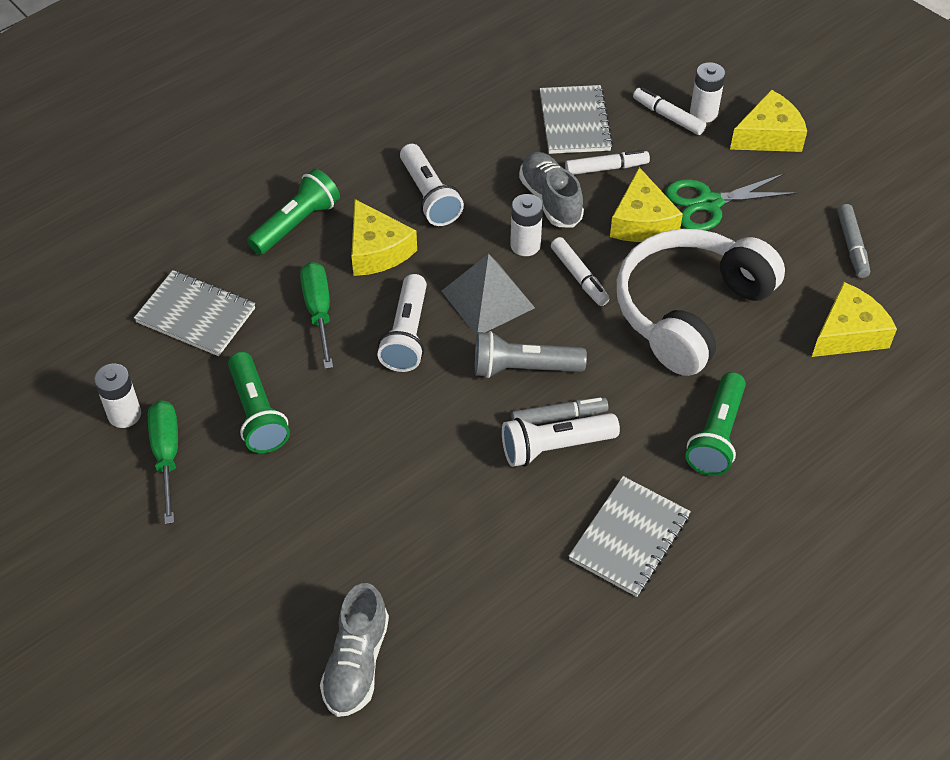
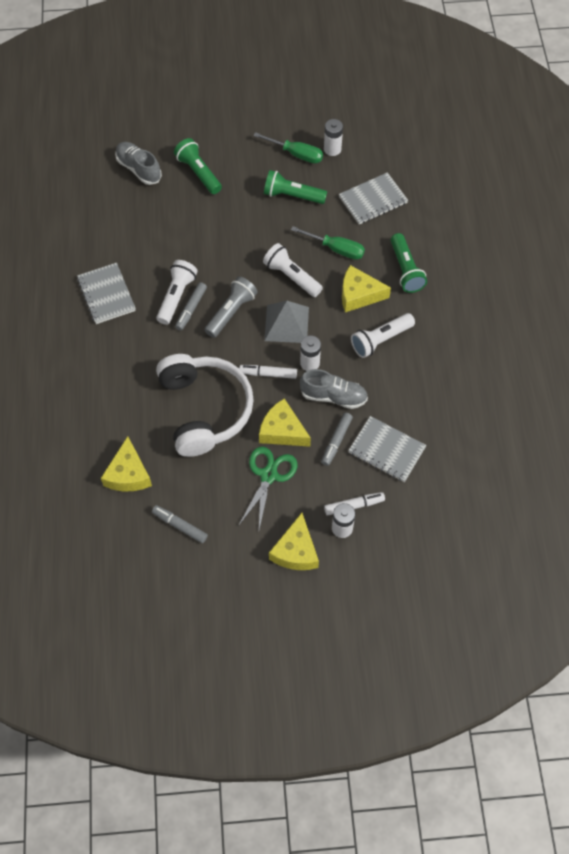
camera: 125 degrees right, 10 degrees up
white flashlight [400,144,464,226] -> white flashlight turned 45 degrees counterclockwise [351,313,415,358]
white marker [565,150,650,175] -> grey marker [321,412,353,466]
green flashlight [686,372,746,476] -> green flashlight moved to [174,138,222,194]

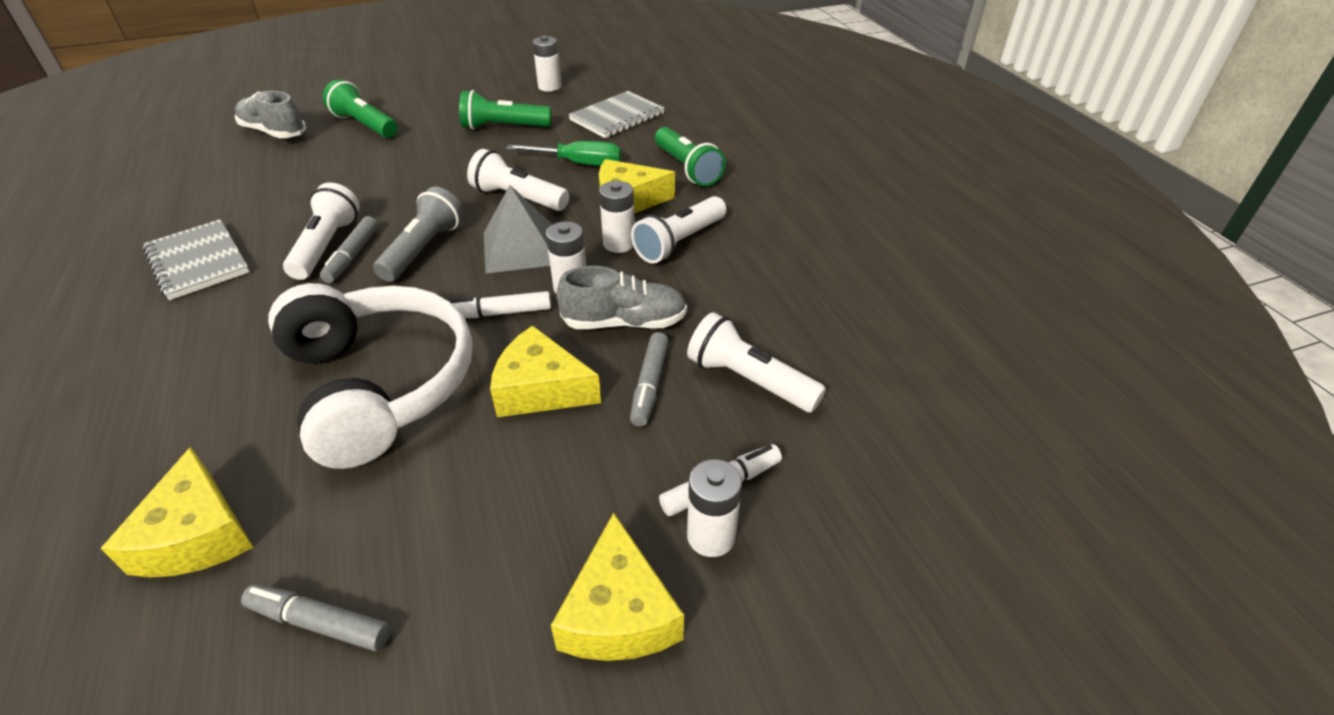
camera: 15 degrees left, 20 degrees down
green scissors [238,447,297,530] -> none
green screwdriver [253,132,323,163] -> none
grey notebook [348,416,427,482] -> white flashlight [687,312,826,413]
none -> white battery [599,181,635,253]

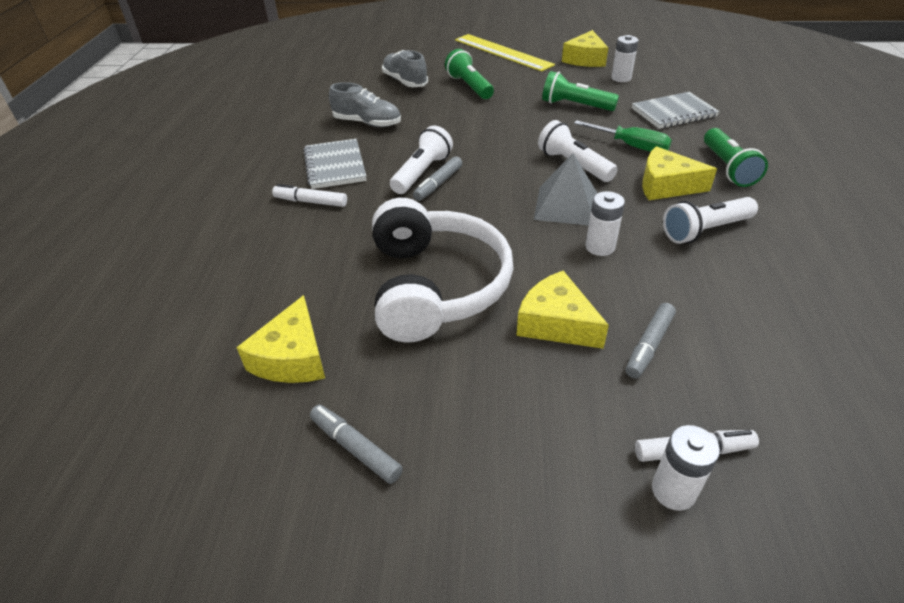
camera: 25 degrees right, 0 degrees up
grey flashlight [373,186,463,282] -> none
white marker [448,291,551,318] -> white marker moved to [272,184,347,207]
yellow cheese [551,513,684,661] -> yellow cheese moved to [562,30,608,67]
grey shoe [557,266,687,329] -> grey shoe moved to [329,82,401,127]
white battery [599,181,635,253] -> none
white flashlight [687,312,826,413] -> none
none -> yellow ruler [455,34,555,71]

